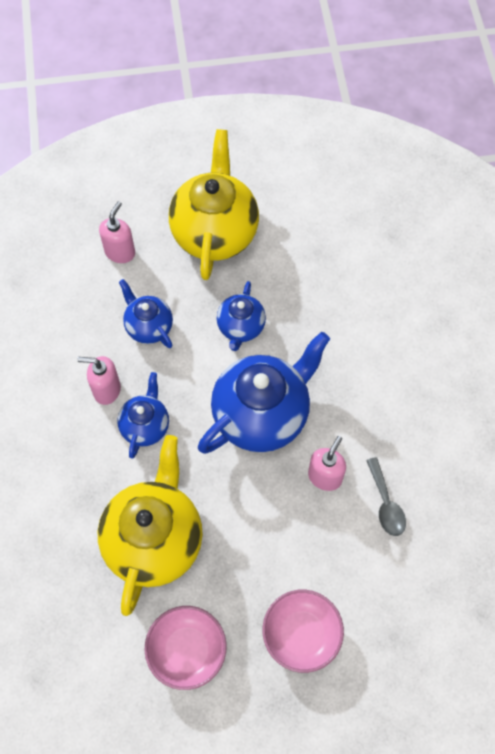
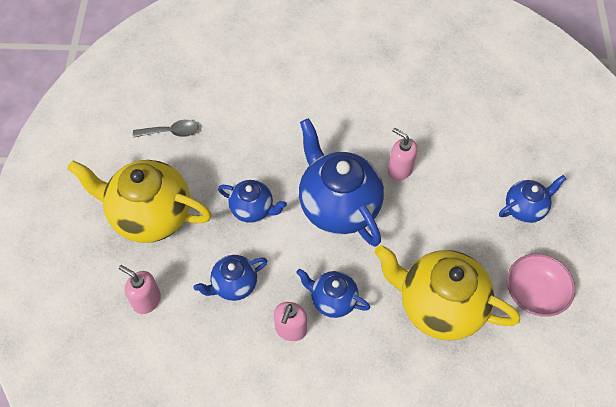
camera: 80 degrees left, 5 degrees down
pink bowl [263,590,344,673] -> blue teapot [499,175,566,223]
grey spoon [366,457,406,536] -> grey spoon moved to [133,120,199,138]

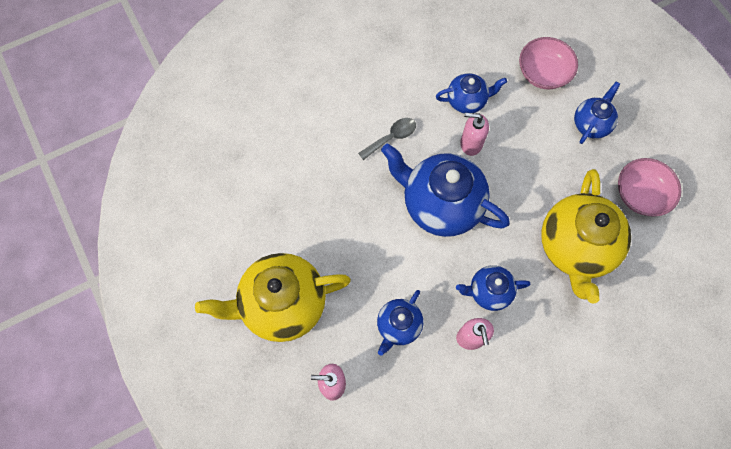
camera: 30 degrees left, 10 degrees up
grey spoon [133,120,199,138] -> grey spoon moved to [358,118,416,160]
blue teapot [218,180,287,223] -> blue teapot moved to [436,73,507,114]
yellow teapot [375,245,520,341] -> yellow teapot turned 75 degrees counterclockwise [541,169,631,304]
none -> pink bowl [519,37,578,89]

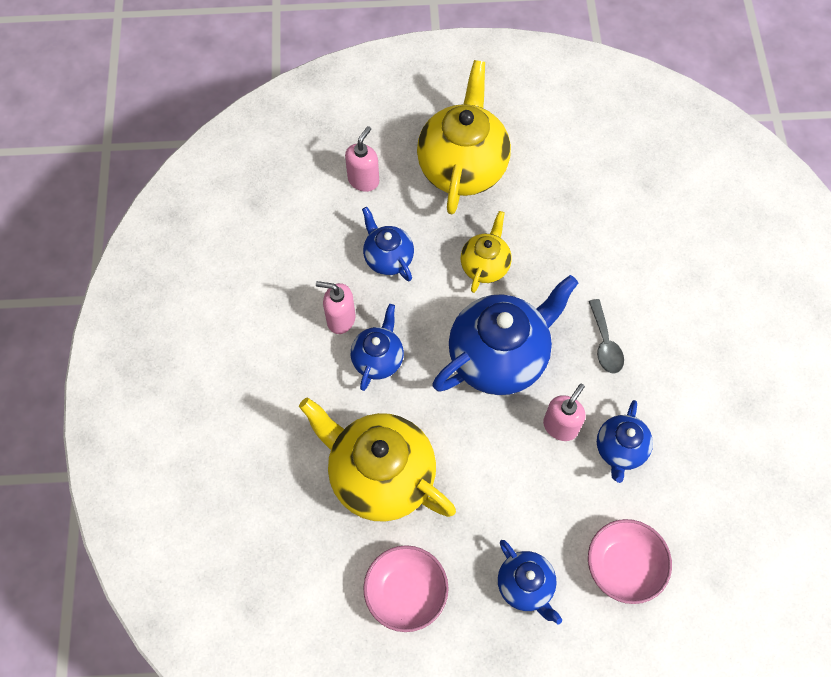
camera: 115 degrees right, 5 degrees down
none -> yellow teapot [461,211,512,293]

